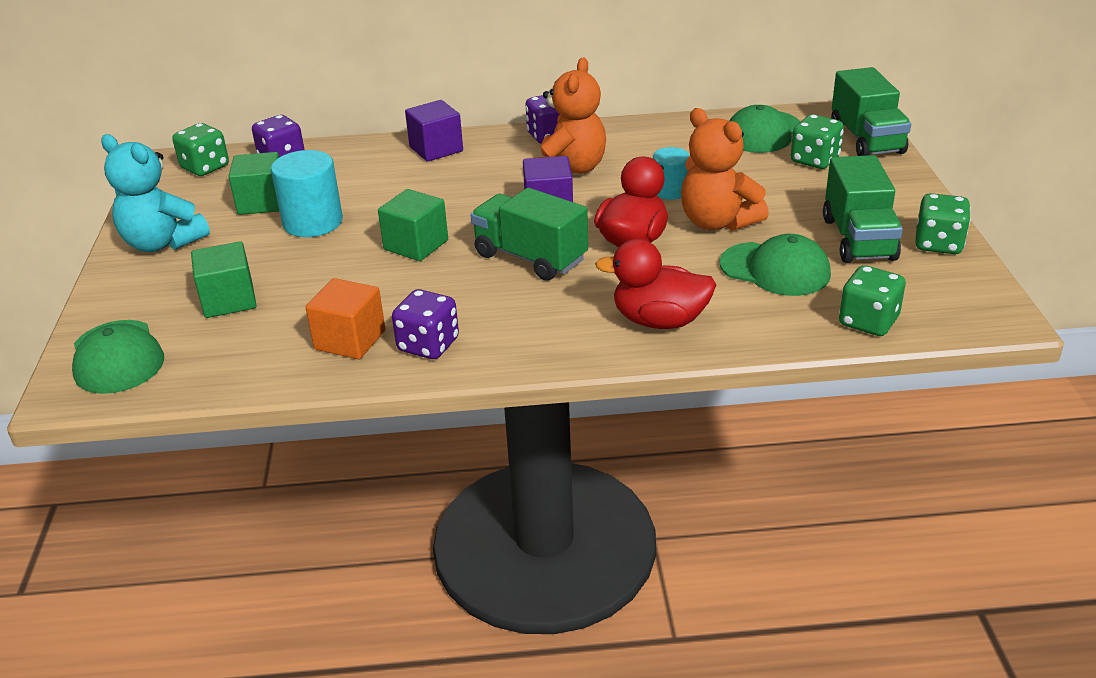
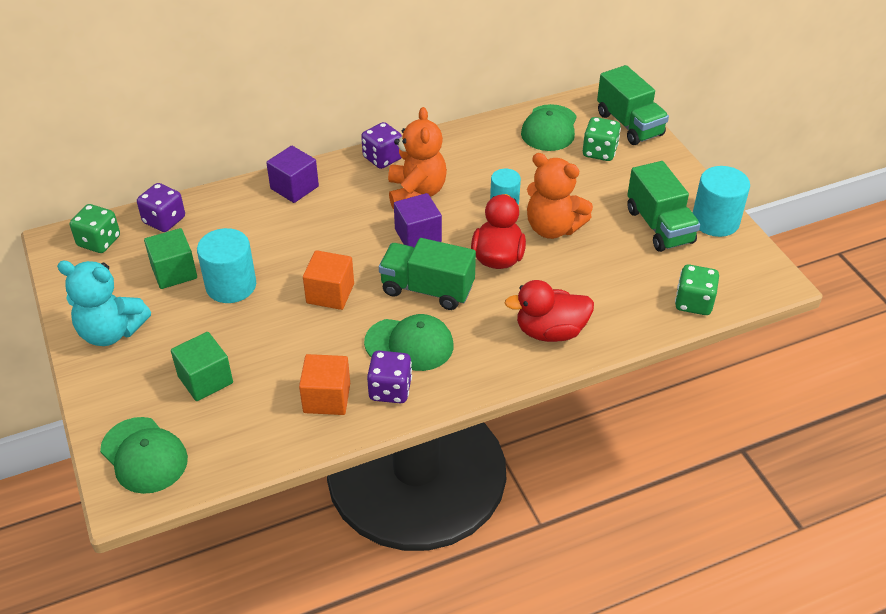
camera: 20 degrees left, 10 degrees up
green cube [378,189,448,261] -> orange cube [303,250,354,310]
green cap [720,234,831,296] -> green cap moved to [364,314,454,371]
green dice [915,193,970,254] -> turquoise cylinder [693,166,750,237]

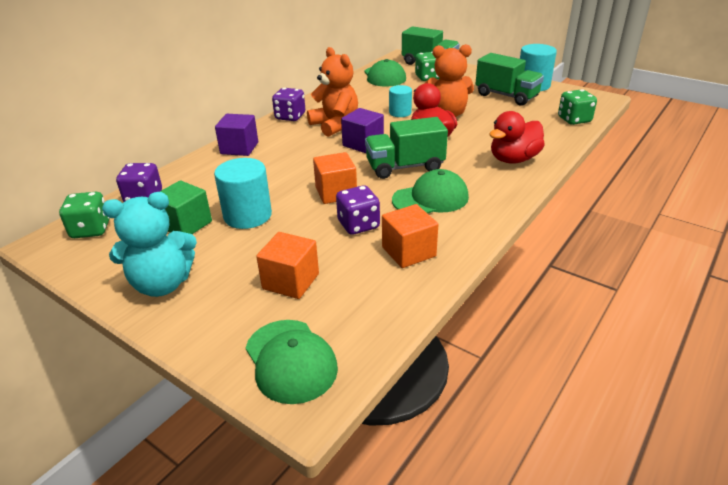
camera: 30 degrees left, 10 degrees down
green cap [100,417,188,494] -> green cap turned 45 degrees clockwise [246,320,338,404]
green cube [171,332,233,401] -> orange cube [256,232,319,299]
purple dice [367,351,412,403] -> purple dice moved to [336,185,380,235]

